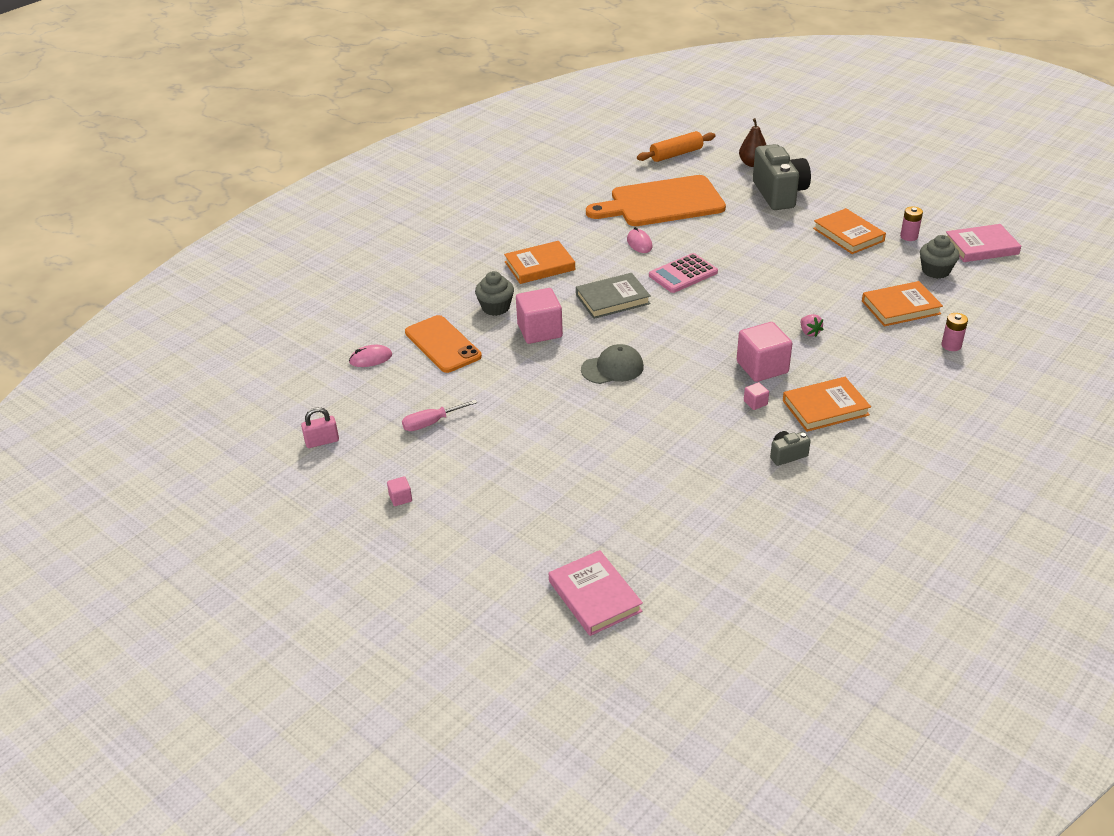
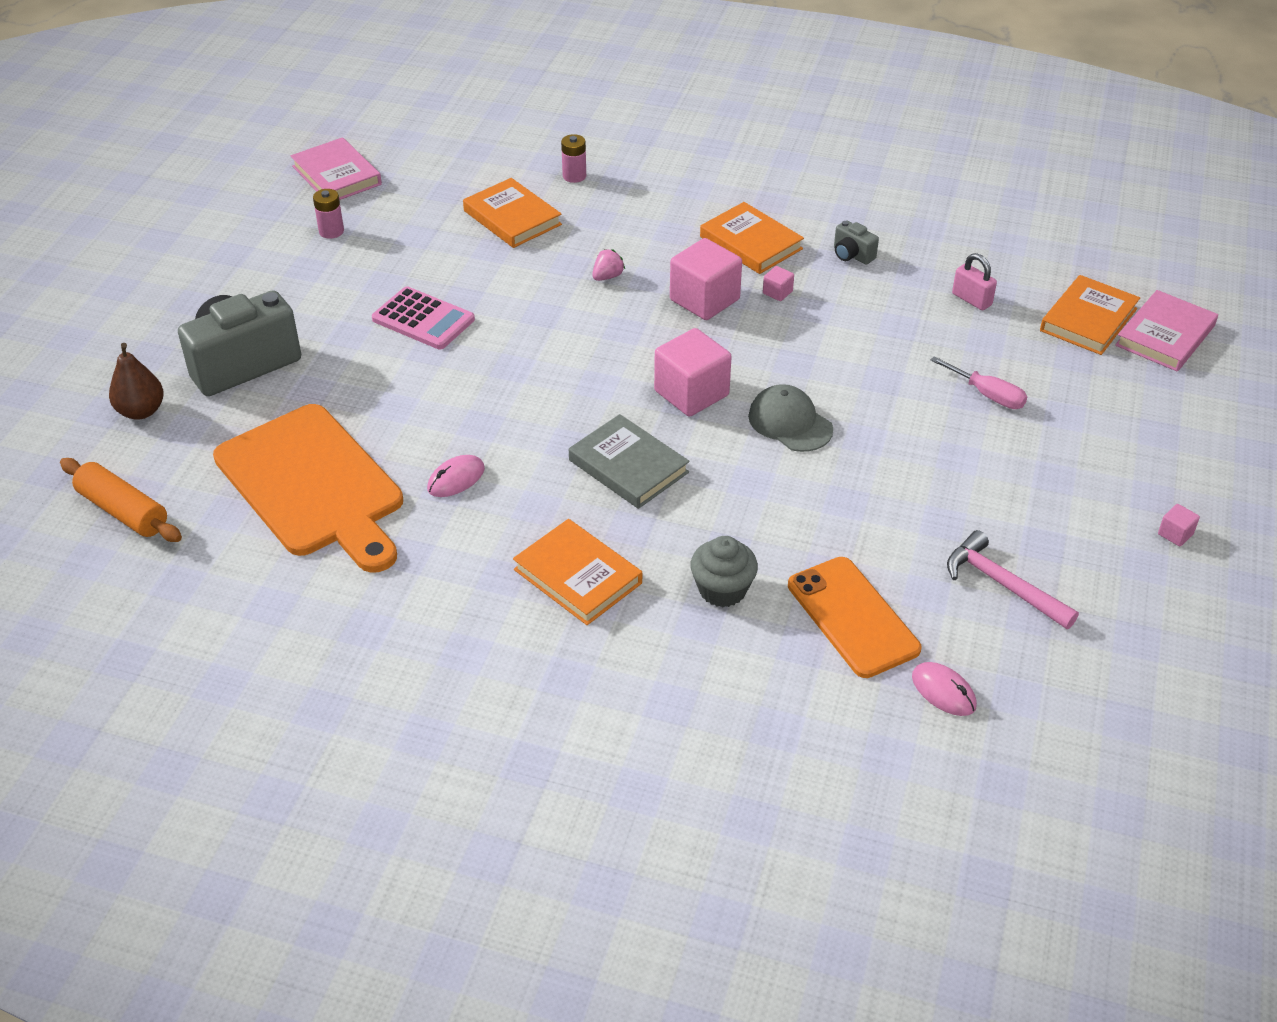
camera: 115 degrees left, 5 degrees up
pink padlock [301,407,339,448] -> pink padlock moved to [952,253,997,311]
pink screwdriver [402,400,477,431] -> pink screwdriver moved to [931,356,1027,409]
orange phone [405,315,482,373] -> orange phone turned 60 degrees counterclockwise [788,557,921,678]
pink cube [516,288,563,344] -> pink cube moved to [654,328,732,417]
pink calculator [649,253,718,293] -> pink calculator moved to [372,286,475,349]
orange book [813,208,886,254] -> orange book moved to [1040,275,1140,355]
grey cupcake [920,235,959,279] -> none
none -> pink hammer [947,530,1079,629]

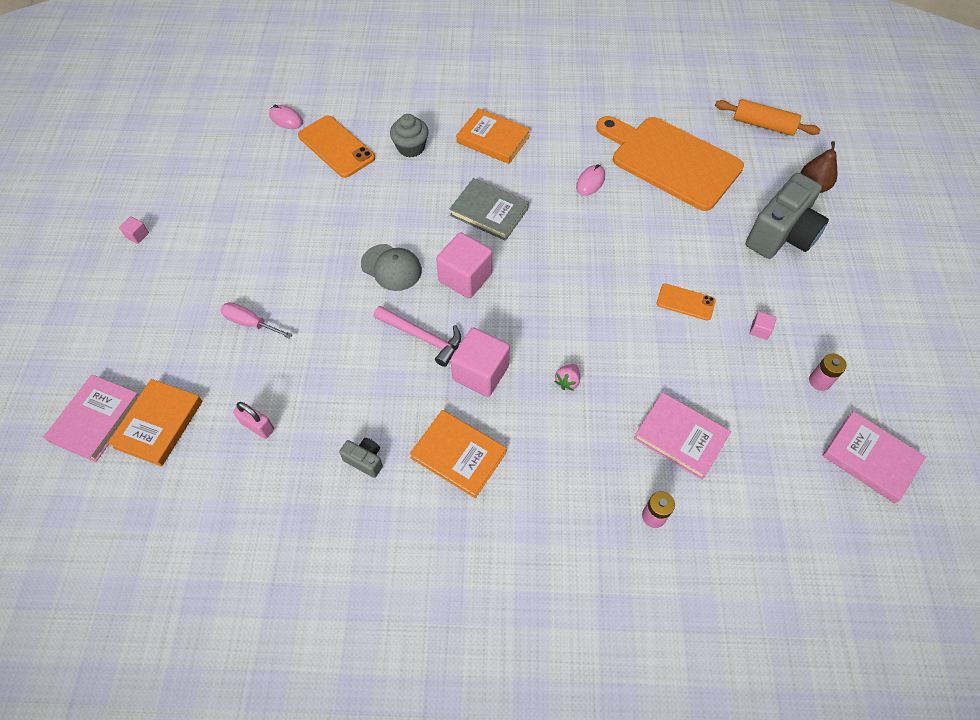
camera: 165 degrees right, 15 degrees up
pink calculator [372,286,475,349] -> orange phone [657,284,716,321]
orange book [463,178,562,248] -> pink book [634,392,731,480]
pink cube [763,266,794,301] -> pink cube moved to [750,311,776,340]
pink hammer [947,530,1079,629] -> pink hammer moved to [374,306,461,367]

